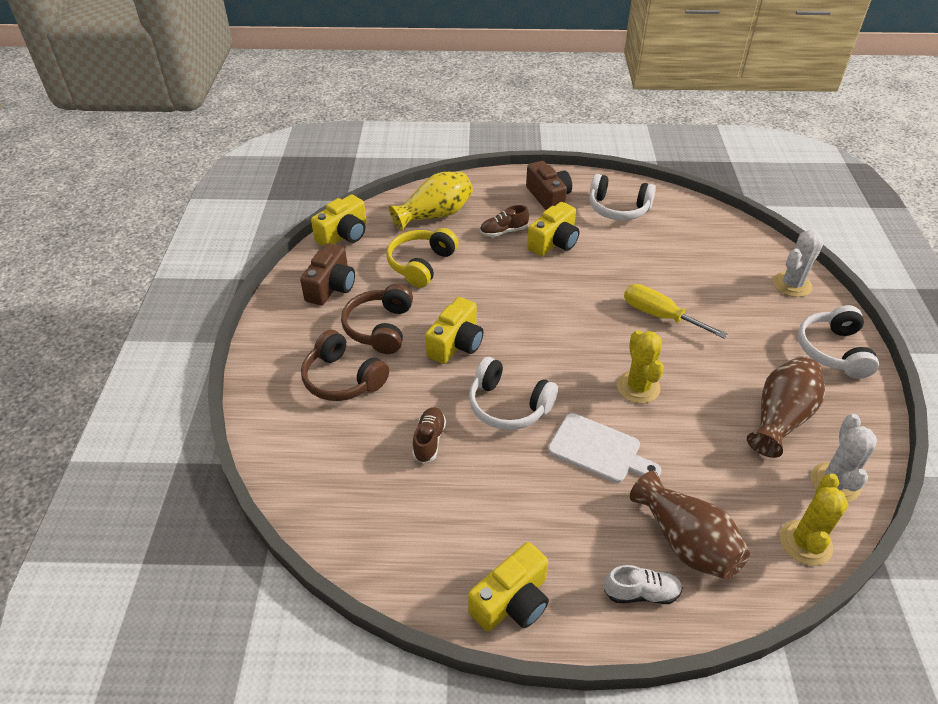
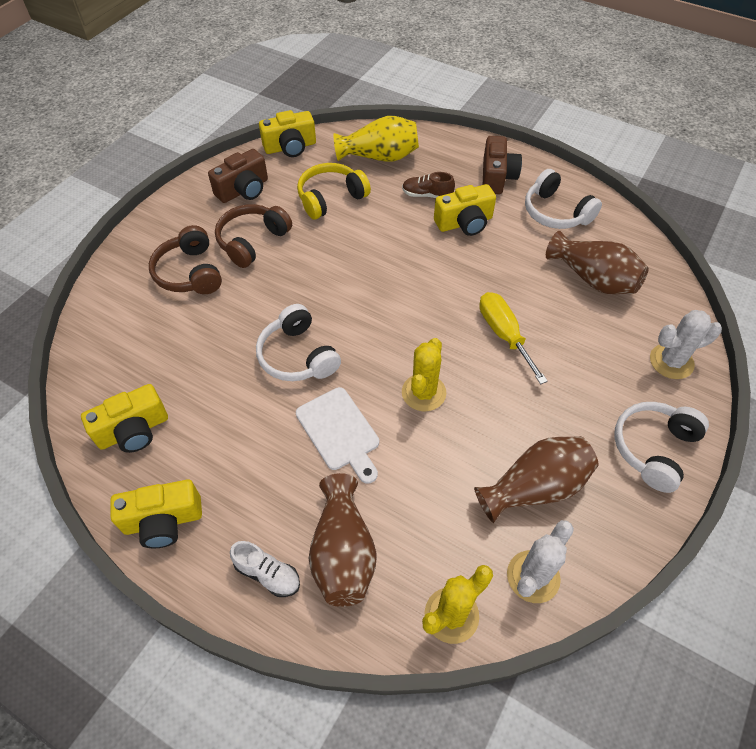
camera: 30 degrees right, 10 degrees up
brown shoe [412,407,446,464] -> none
yellow camera [425,297,484,364] -> yellow camera moved to [81,384,168,453]
none -> brown vase [546,231,649,294]

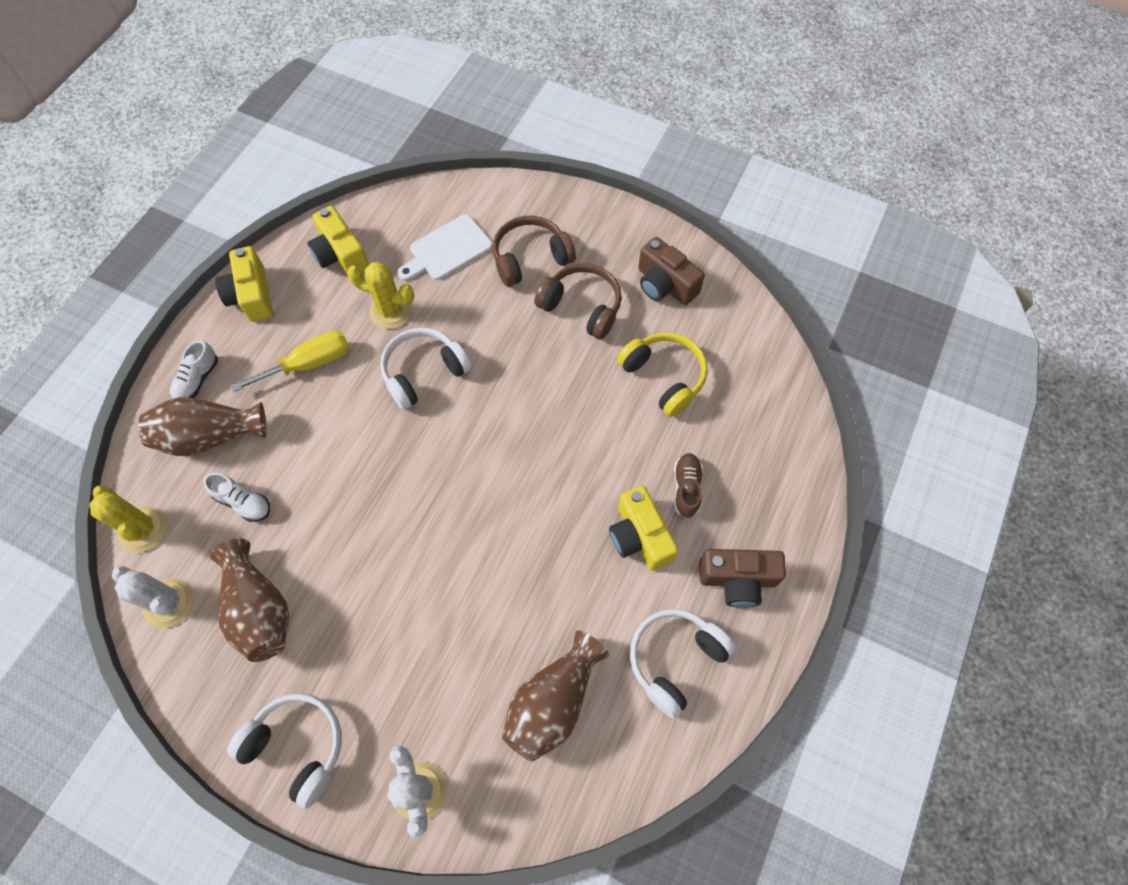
camera: 85 degrees right, 10 degrees up
yellow camera [259,110,316,157] -> none
white cutting board [296,387,379,484] -> white cutting board moved to [397,214,493,281]
yellow vase [334,116,419,161] -> none
yellow cactus [402,338,446,411] -> yellow cactus moved to [347,262,414,329]
yellow screwdriver [479,292,548,384] -> yellow screwdriver moved to [230,331,350,392]
none -> white shoe [203,473,270,522]

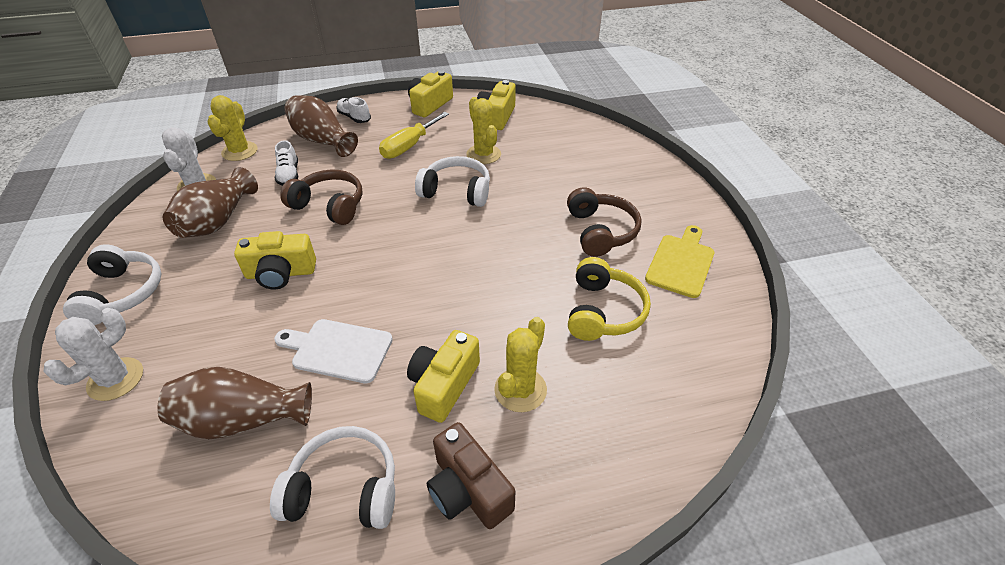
camera: 50 degrees right, 20 degrees down
white shoe [170,340,218,399] -> white shoe turned 60 degrees clockwise [337,97,371,123]
yellow screwdriver [230,331,350,392] -> yellow screwdriver turned 105 degrees clockwise [379,112,449,159]
white cutting board [397,214,493,281] -> white cutting board moved to [274,319,393,383]
brown headphones [493,215,576,287] -> brown headphones moved to [280,170,362,225]
brown camera [638,237,705,305] -> yellow cutting board [645,225,714,298]
brown shoe [674,453,703,519] -> yellow cactus [494,317,547,412]
none -> yellow camera [234,231,316,289]

